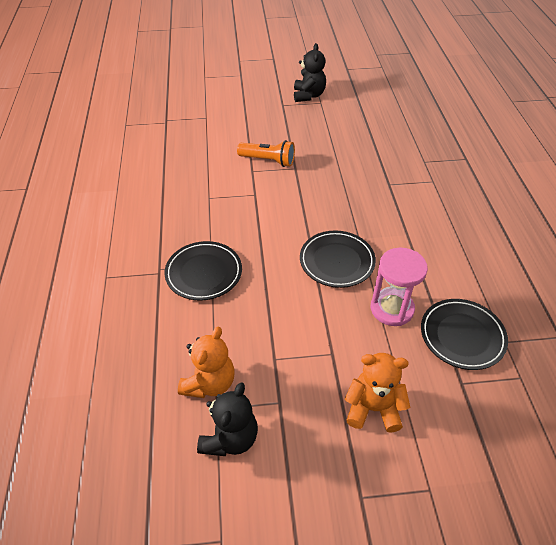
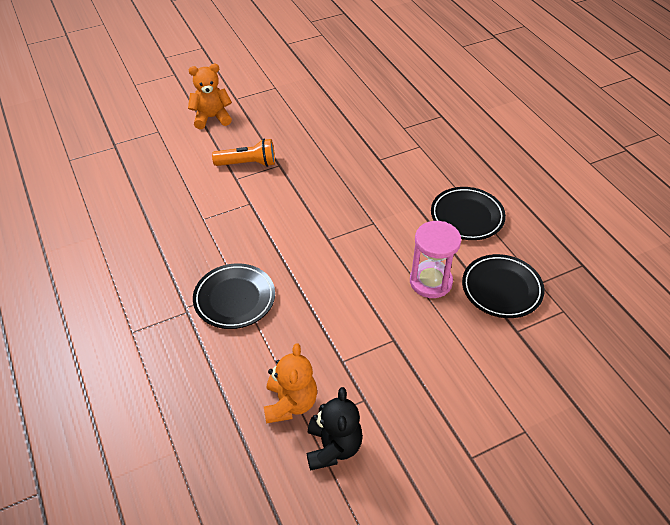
camera: 20 degrees left, 0 degrees up
black teddy bear [294,43,326,102] -> none
black plate [300,231,376,288] -> black plate moved to [431,187,506,240]
orange teddy bear [345,353,410,433] -> orange teddy bear moved to [188,64,232,129]

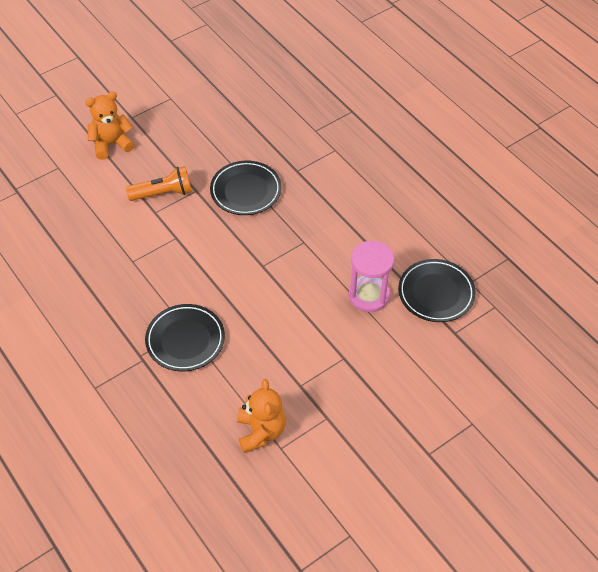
camera: 10 degrees left, 5 degrees up
black teddy bear [307,387,363,471] -> none
black plate [431,187,506,240] -> black plate moved to [210,161,282,215]

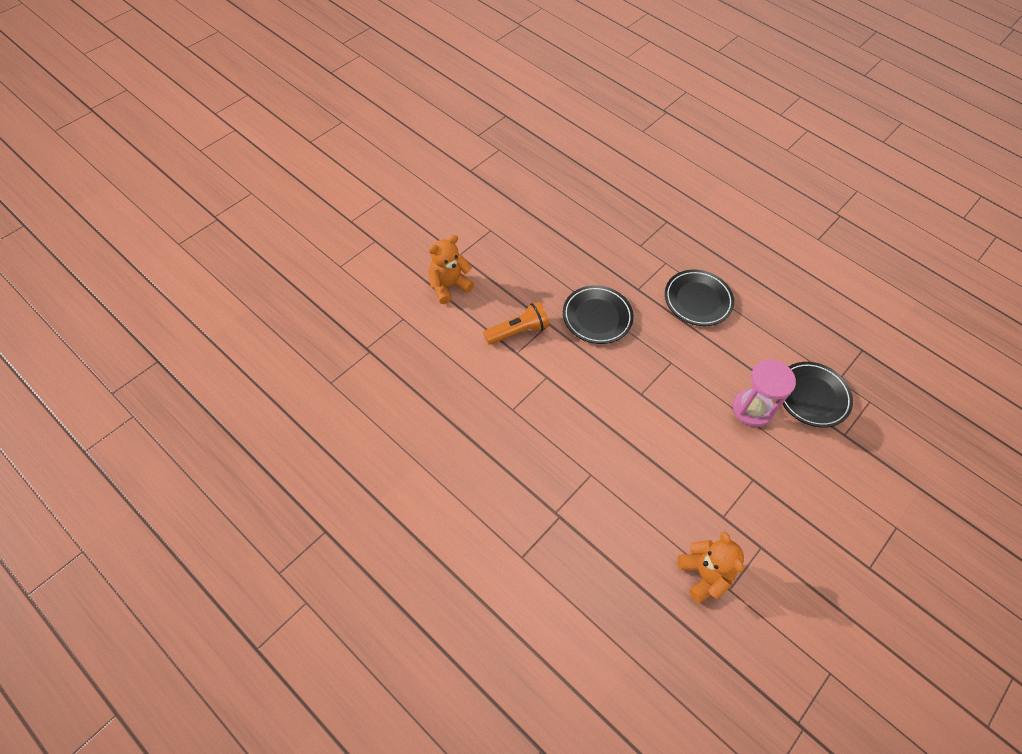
camera: 15 degrees left, 5 degrees up
black plate [145,304,225,371] -> black plate moved to [665,270,734,326]

